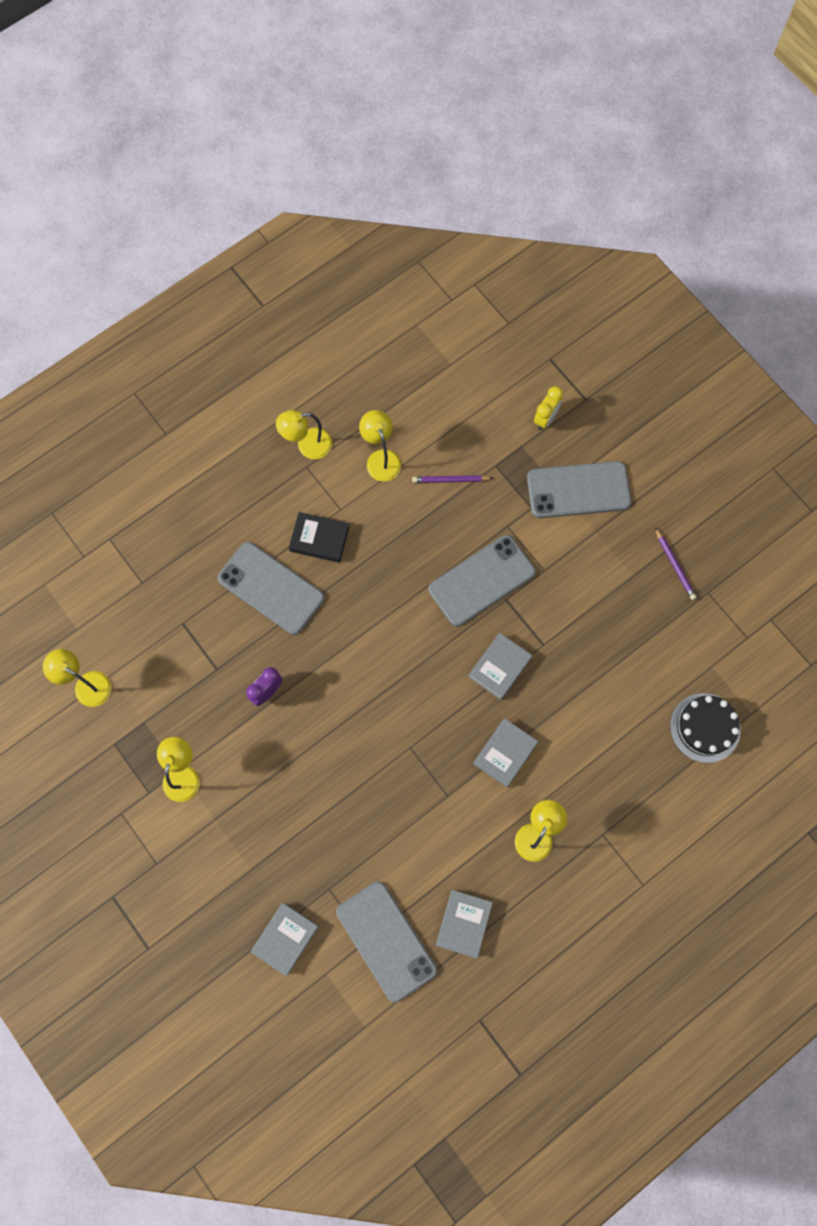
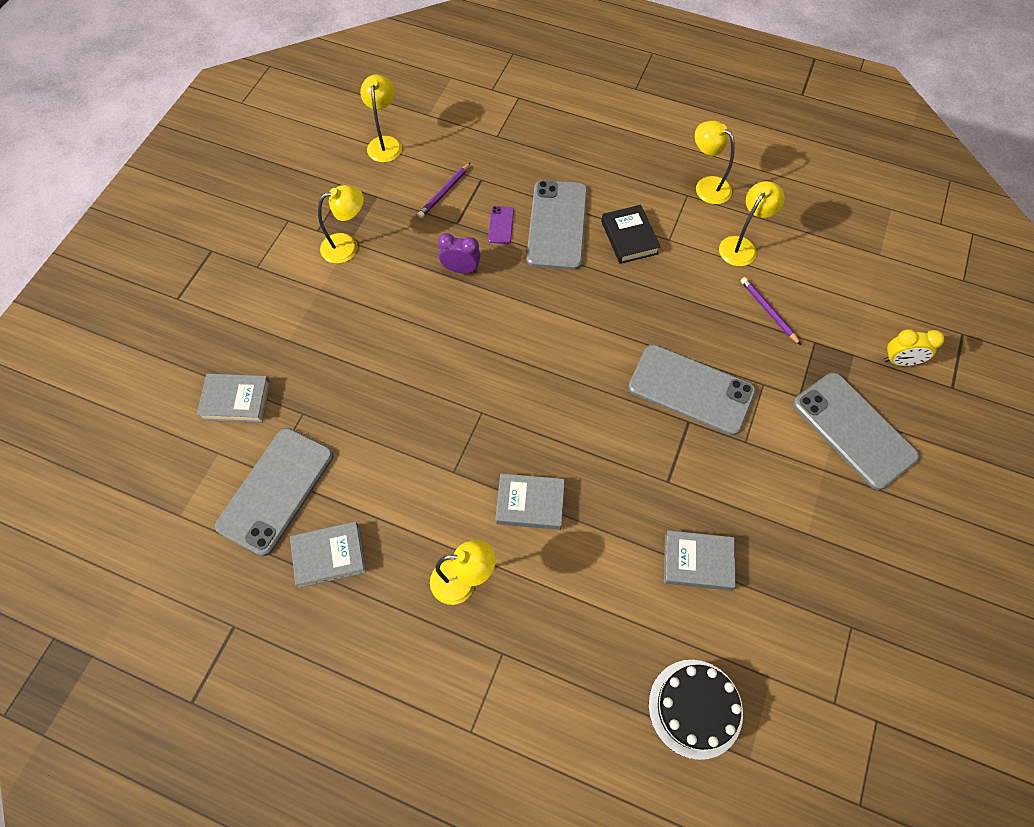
camera: 60 degrees right, 10 degrees down
grey book [468,633,532,700] -> grey book moved to [664,530,735,591]
purple pencil [655,528,697,600] -> purple pencil moved to [417,162,471,218]
none -> purple phone [488,206,514,244]

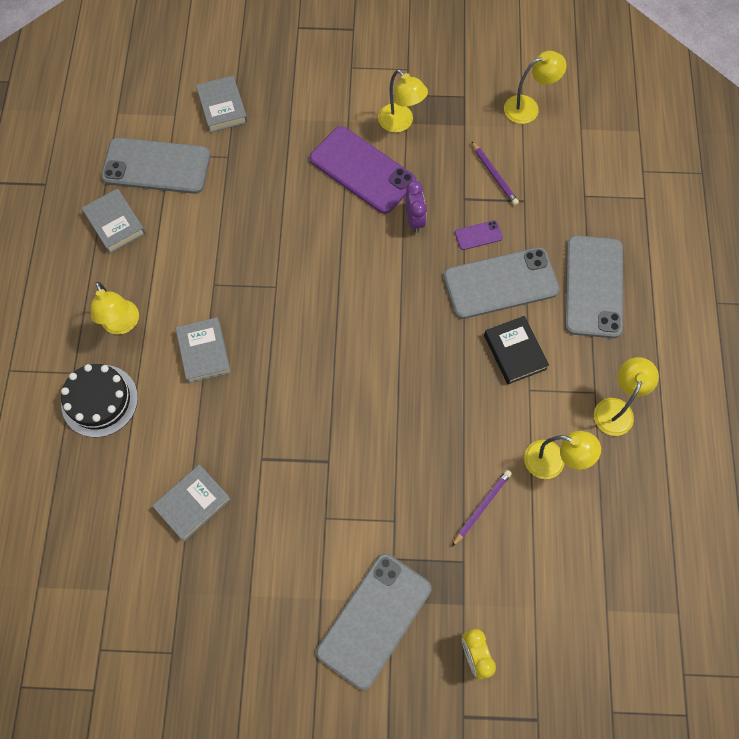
camera: 70 degrees right, 5 degrees up
purple pencil [417,162,471,218] -> purple pencil turned 135 degrees counterclockwise [471,141,519,205]
black book [601,205,660,264] -> black book turned 75 degrees counterclockwise [484,316,549,384]
grey phone [628,344,756,435] -> grey phone moved to [565,235,623,338]
black cake [648,660,743,760] -> black cake moved to [61,364,138,437]
grey book [664,530,735,591] -> grey book turned 60 degrees clockwise [152,464,231,542]
none -> purple phone [310,126,416,214]

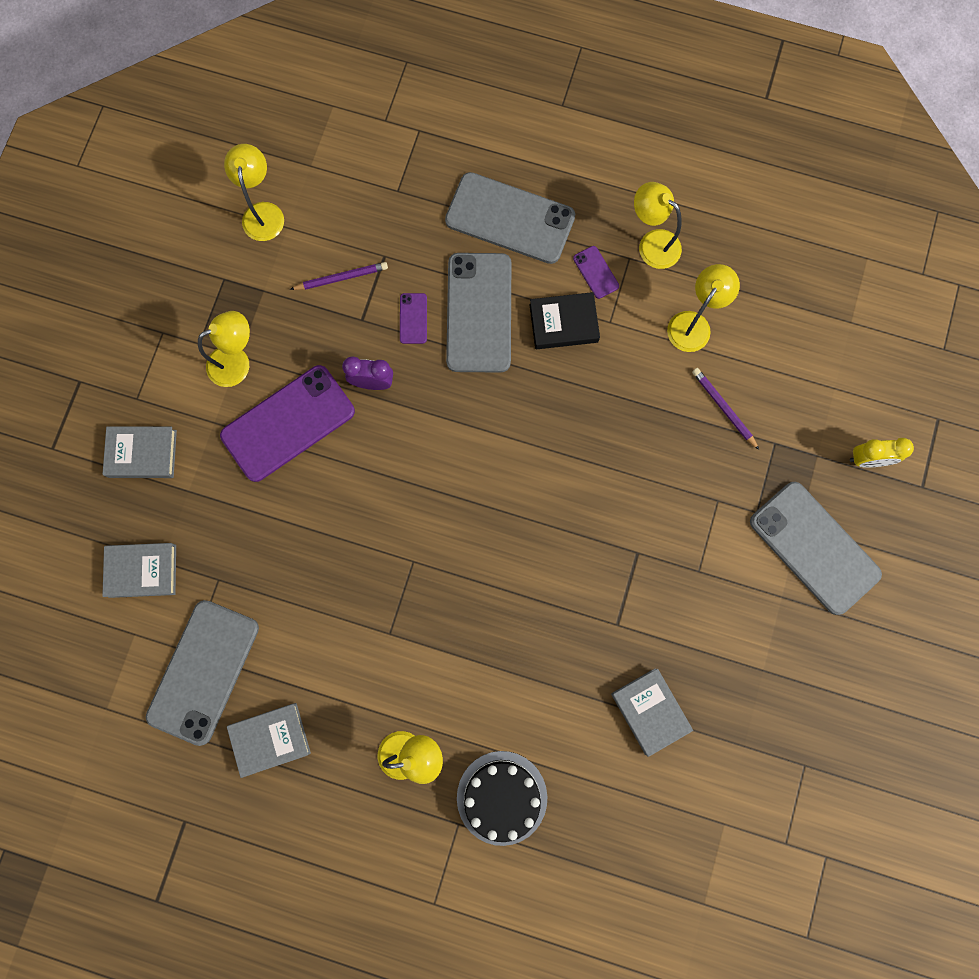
camera: 75 degrees left, 10 degrees up
grey book [175,317,231,383] -> grey book moved to [102,426,177,478]
none -> purple phone [573,246,619,299]

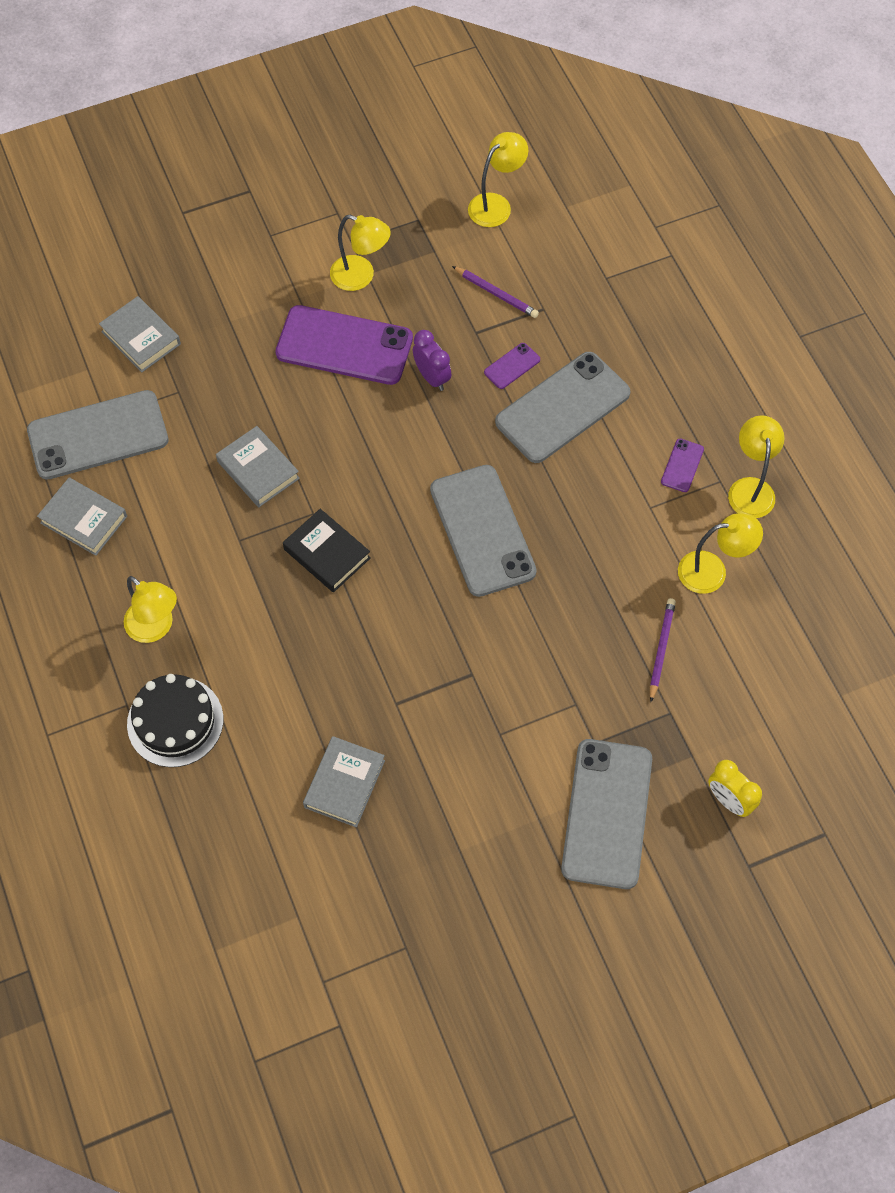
camera: 50 degrees right, 15 degrees down
grey book [102,426,177,478] -> grey book moved to [216,426,300,507]
grey phone [445,172,575,264] -> grey phone moved to [430,465,537,597]
black book [529,292,600,349] -> black book moved to [283,509,371,593]

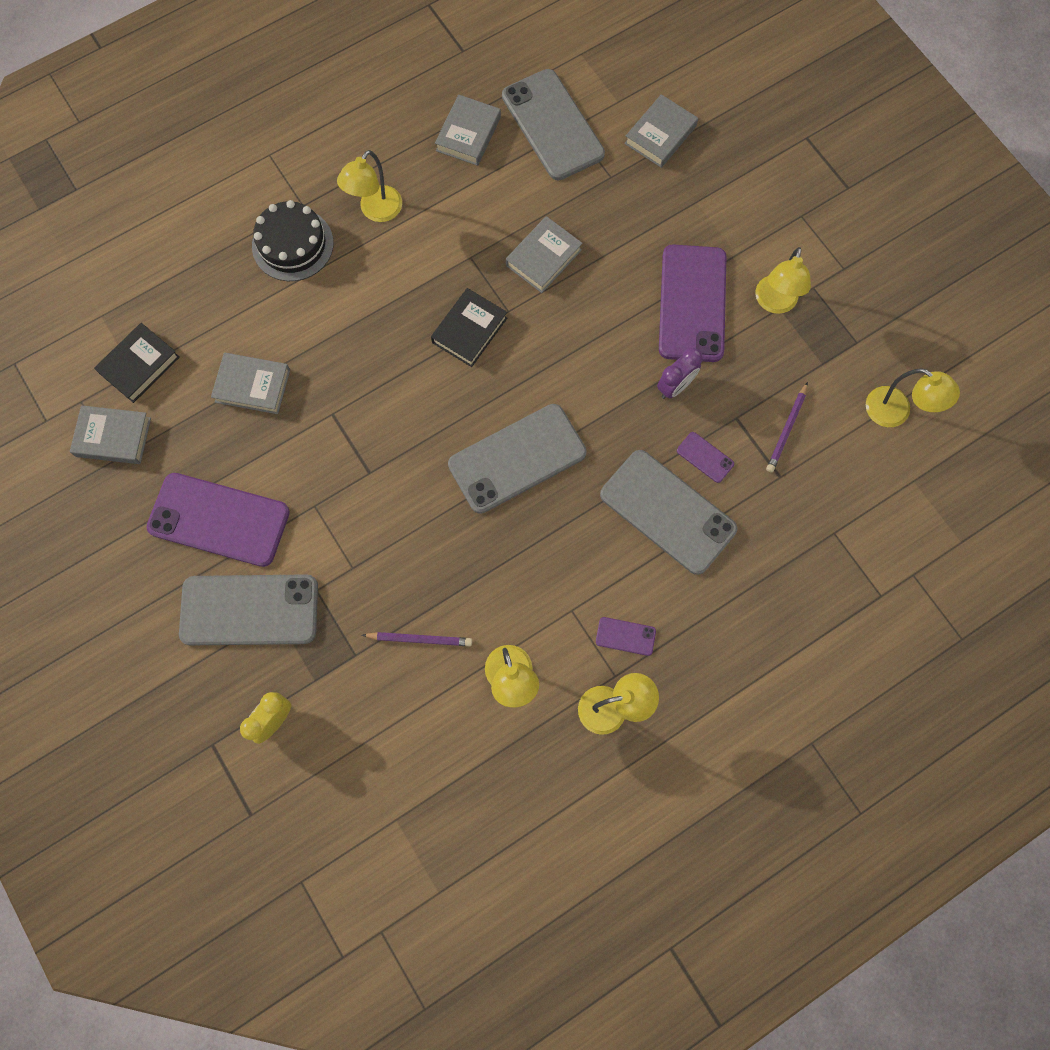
camera: 80 degrees right, 10 degrees up
none -> grey book [70,405,151,464]
none -> black book [94,323,180,403]
none -> purple phone [147,473,290,567]

